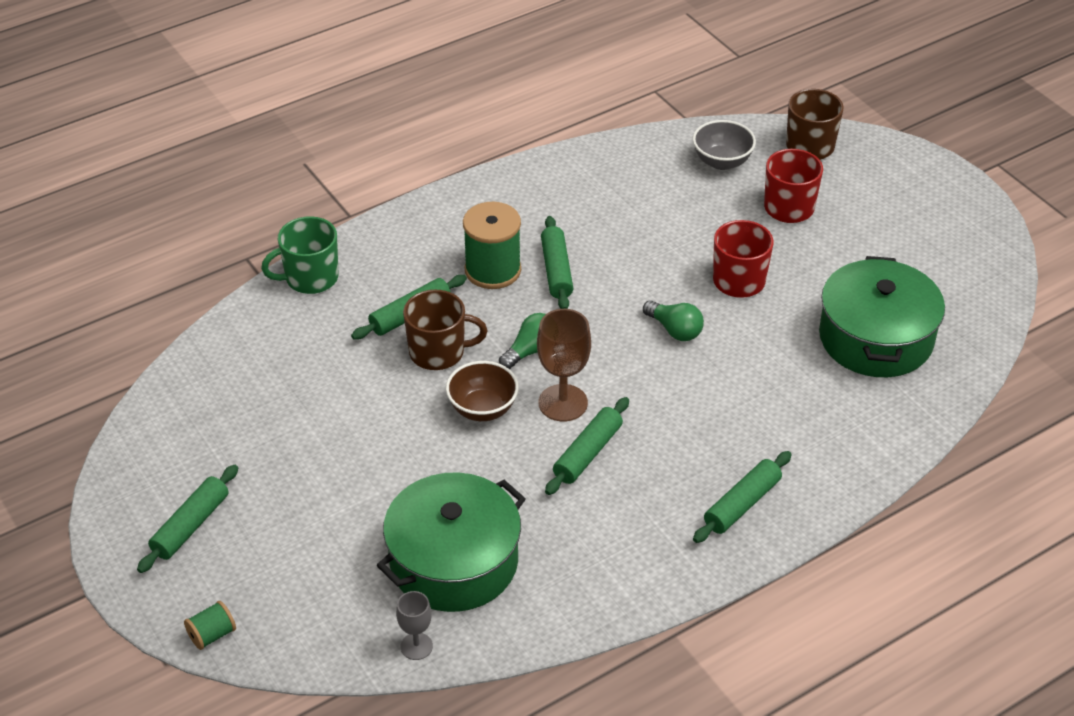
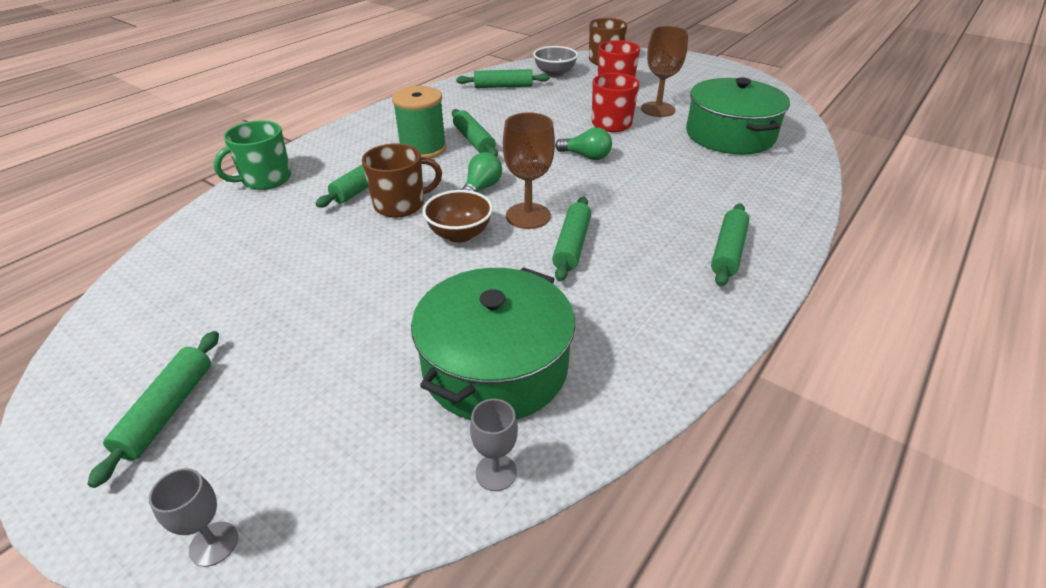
camera: 20 degrees left, 5 degrees down
green spool [184,601,236,650] -> grey goblet [149,468,238,567]
none -> green rolling pin [456,69,550,88]
none -> brown goblet [641,26,688,117]

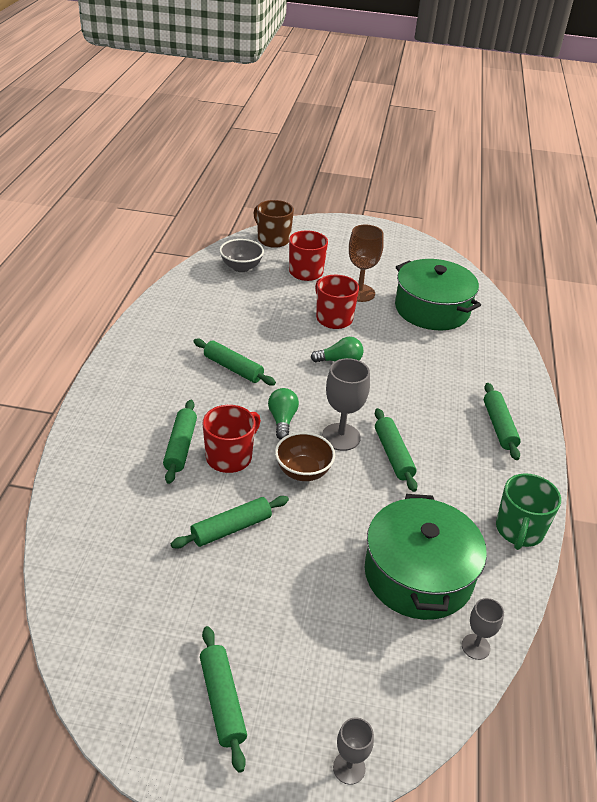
camera: 30 degrees left, 0 degrees up
green mug [213,120,291,190] -> green mug moved to [496,473,561,550]
brown mug [362,143,442,218] -> red mug [203,405,261,473]
green spool [392,86,447,159] -> none
green rolling pin [456,69,550,88] -> green rolling pin moved to [171,496,289,549]
brown goblet [503,112,555,229] -> grey goblet [322,358,370,451]

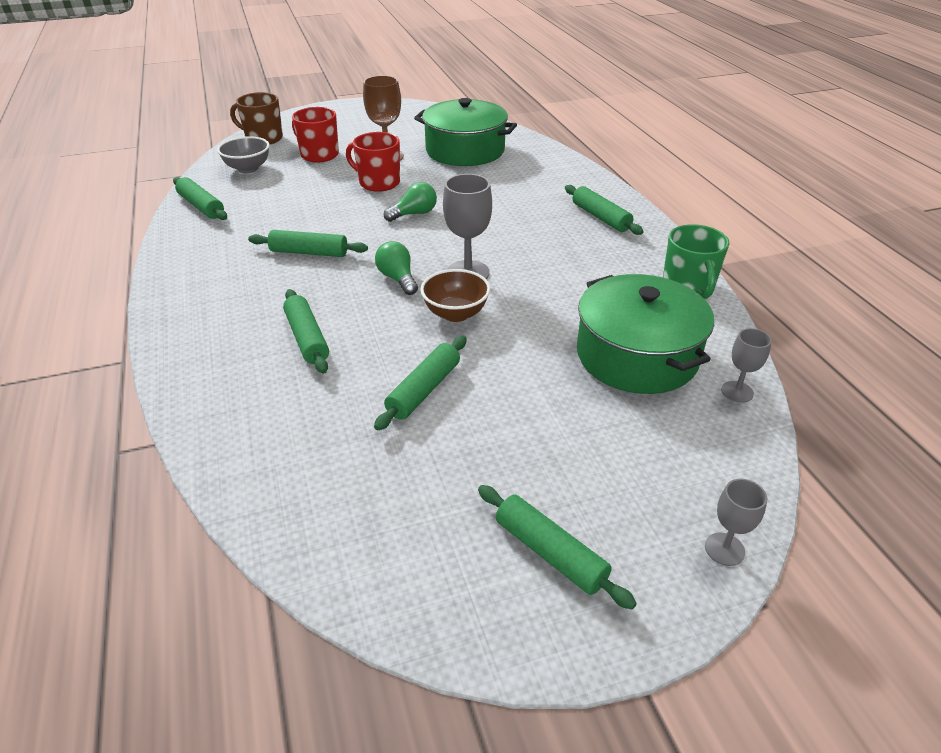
camera: 25 degrees left, 0 degrees up
red mug [203,405,261,473] -> none
green rolling pin [375,408,418,492] -> green rolling pin moved to [173,177,227,220]

